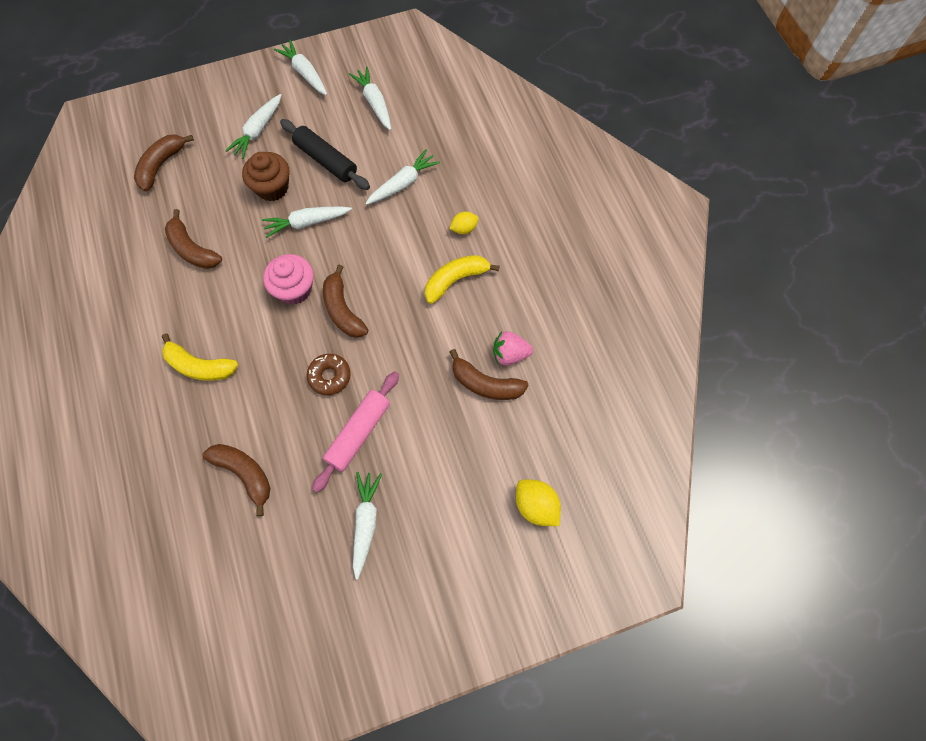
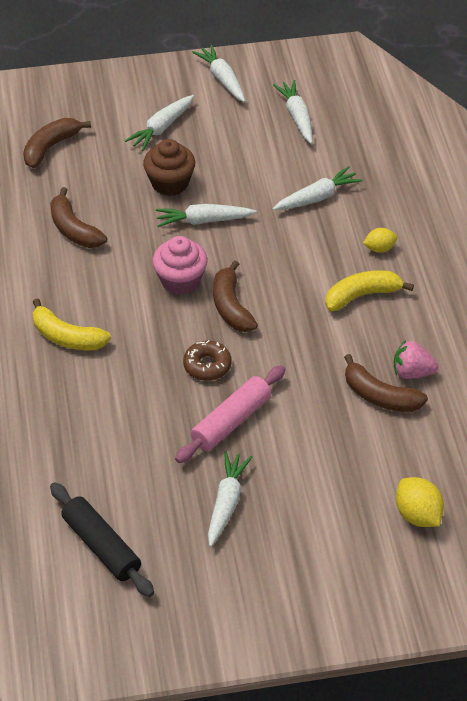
camera: 10 degrees right, 20 degrees down
brown banana [202,444,270,516] -> none
black rolling pin [280,119,370,190] -> black rolling pin moved to [50,482,154,597]

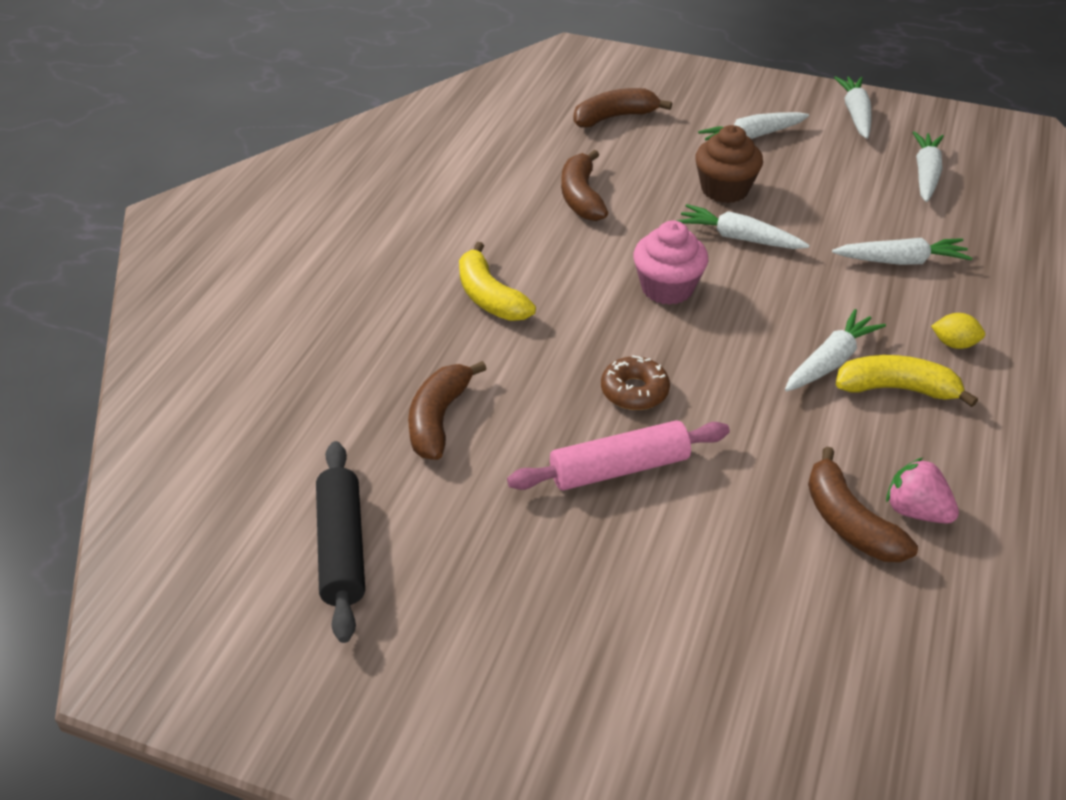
camera: 30 degrees right, 5 degrees down
white carrot [208,451,252,547] -> white carrot moved to [785,309,886,391]
brown banana [213,260,258,332] -> brown banana moved to [408,361,487,460]
yellow lemon [396,477,444,527] -> none

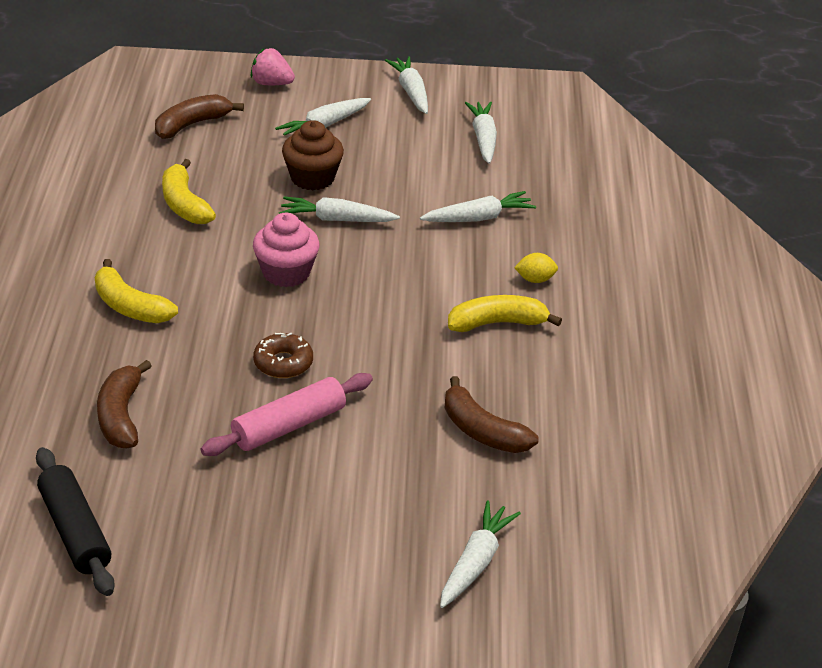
camera: 20 degrees left, 5 degrees down
brown banana [561,150,608,221] -> yellow banana [162,159,216,224]
white carrot [785,309,886,391] -> white carrot moved to [440,500,521,608]
pink strawberry [886,458,959,523] -> pink strawberry moved to [251,48,295,85]

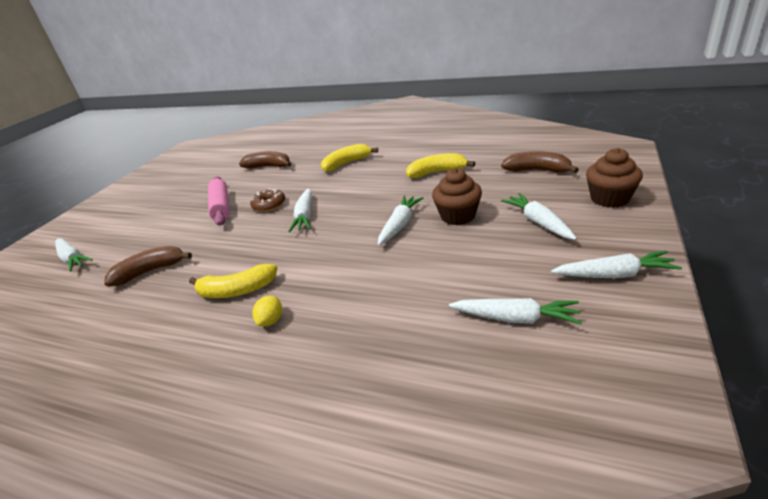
camera: 115 degrees right, 5 degrees down
black rolling pin [36,447,115,596] -> none
brown banana [155,94,244,139] -> brown banana turned 45 degrees counterclockwise [501,151,579,173]
pink strawberry [251,48,295,85] -> brown cupcake [586,148,643,208]
pink cupcake [253,213,320,287] -> none
white carrot [420,191,536,222] -> white carrot moved to [288,188,312,232]
yellow banana [448,295,562,332] -> yellow banana turned 75 degrees clockwise [189,264,277,298]

